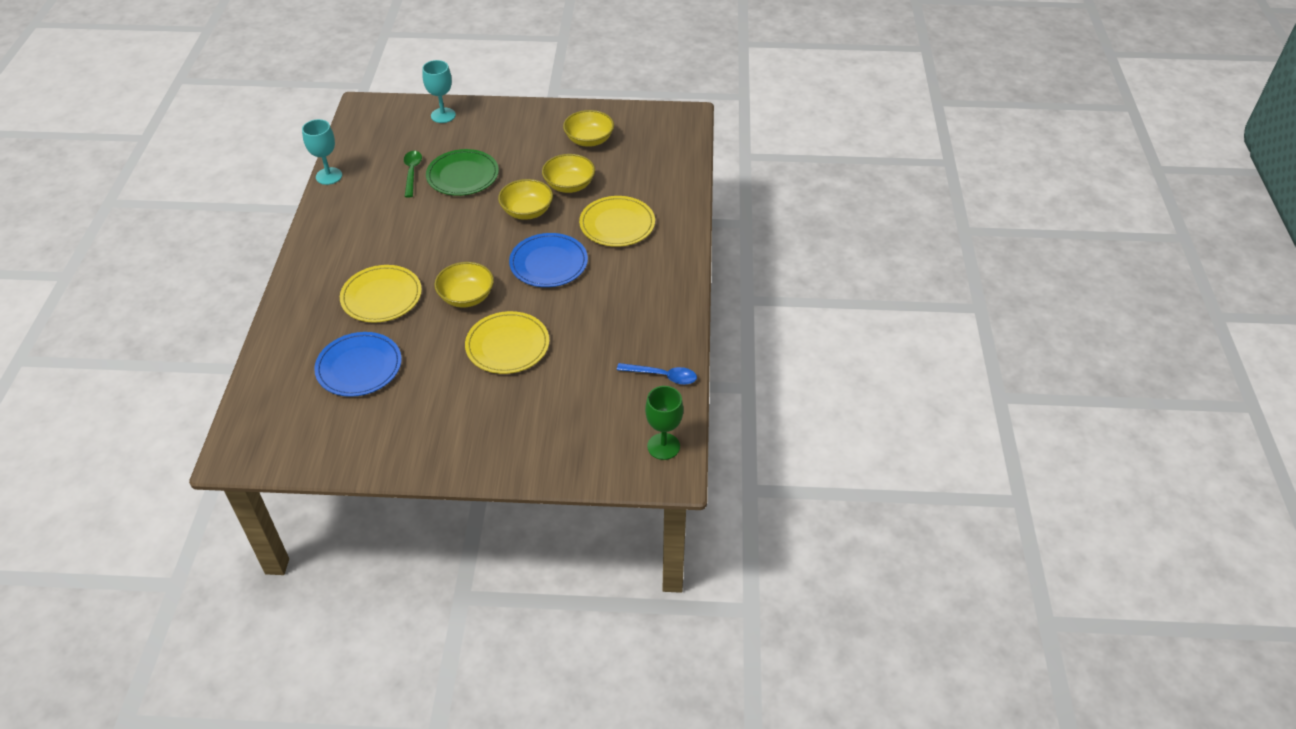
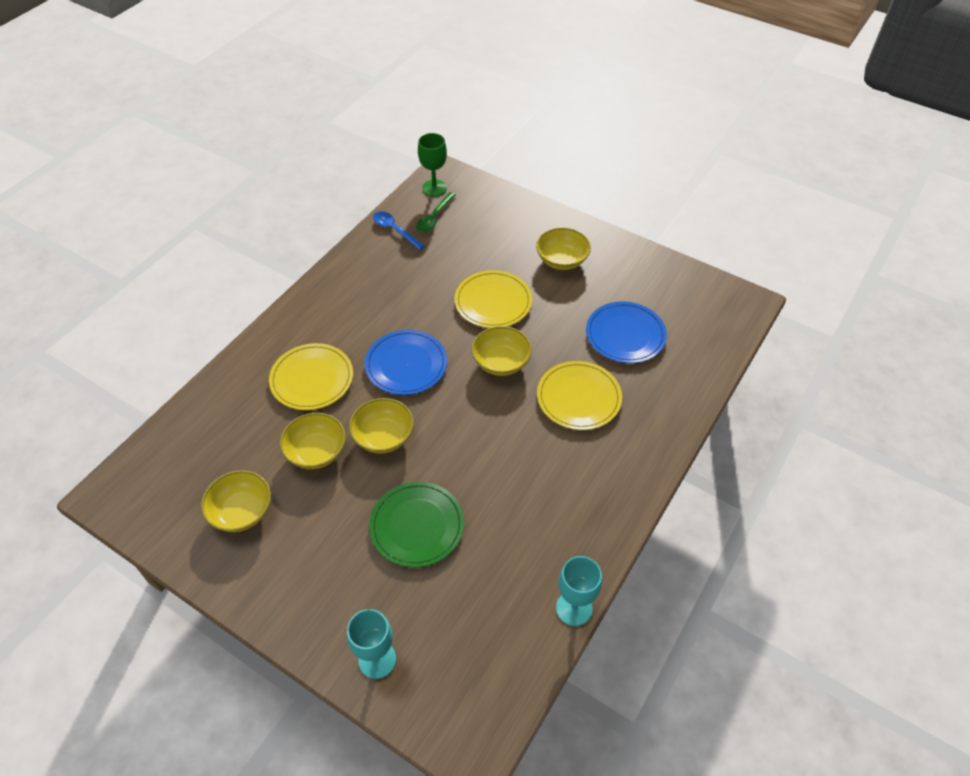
camera: 150 degrees left, 5 degrees up
green spoon [404,151,422,198] -> green spoon moved to [416,192,456,232]
none -> yellow bowl [536,228,591,270]

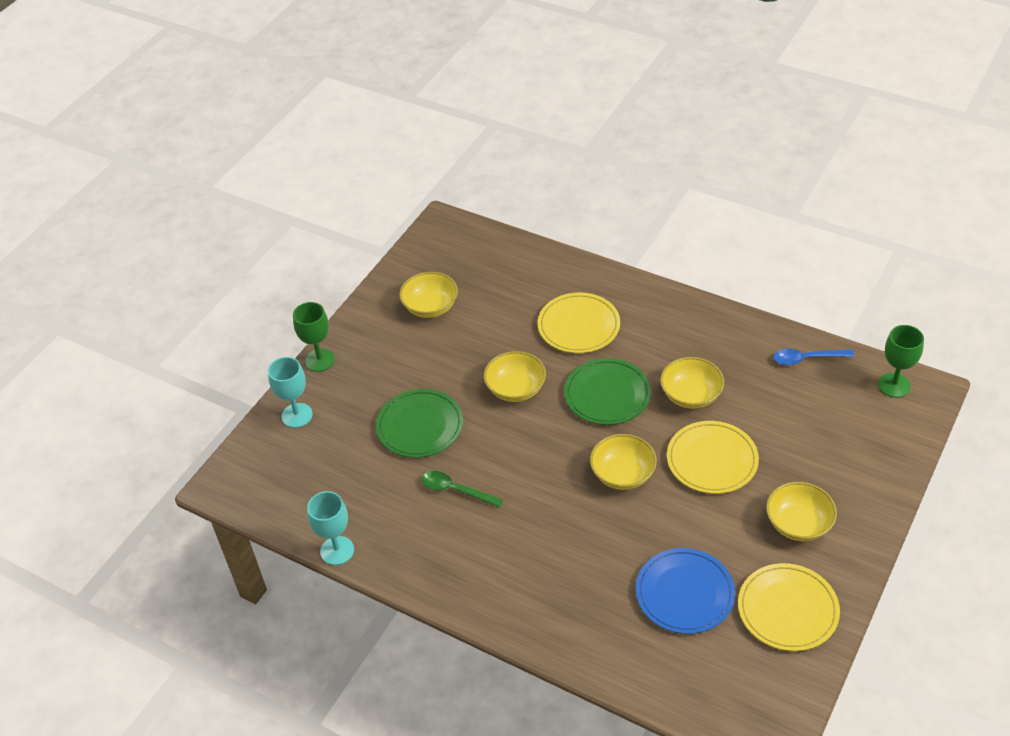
camera: 90 degrees right, 5 degrees down
yellow bowl [280,413,346,469] -> yellow bowl moved to [660,357,724,409]
blue plate [365,330,447,395] -> green plate [564,358,651,425]
blue spoon [373,211,425,250] -> blue spoon turned 135 degrees counterclockwise [773,349,854,365]
green spoon [416,192,456,232] -> green spoon moved to [422,471,503,508]
yellow plate [537,361,622,430] -> yellow plate moved to [738,563,840,651]
none -> green goblet [293,302,335,372]

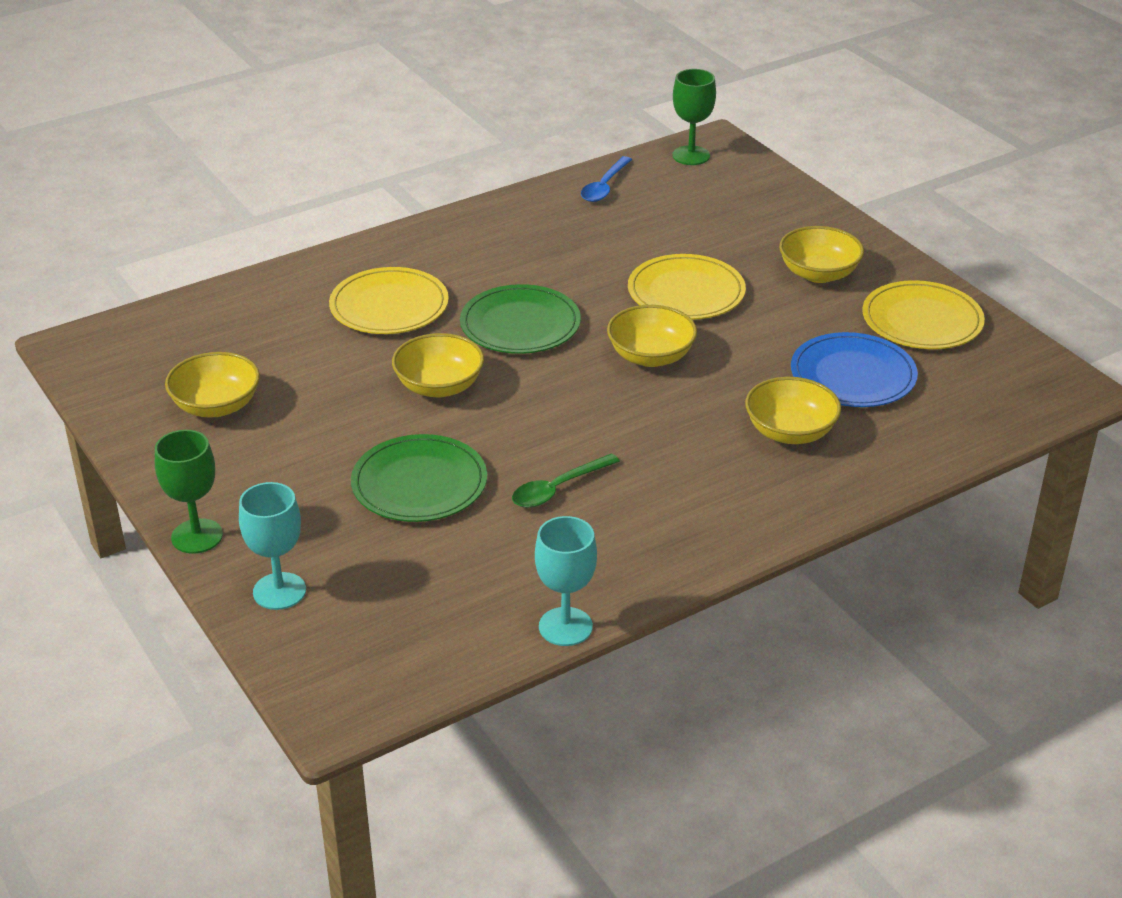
camera: 65 degrees left, 10 degrees down
yellow bowl [660,357,724,409] -> yellow bowl moved to [745,377,841,444]

